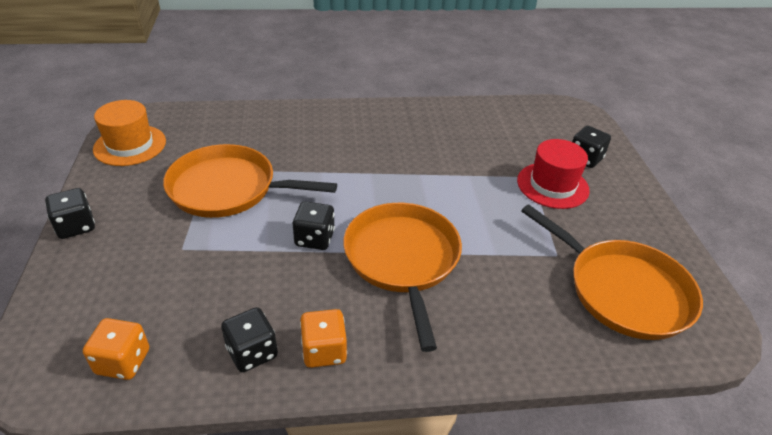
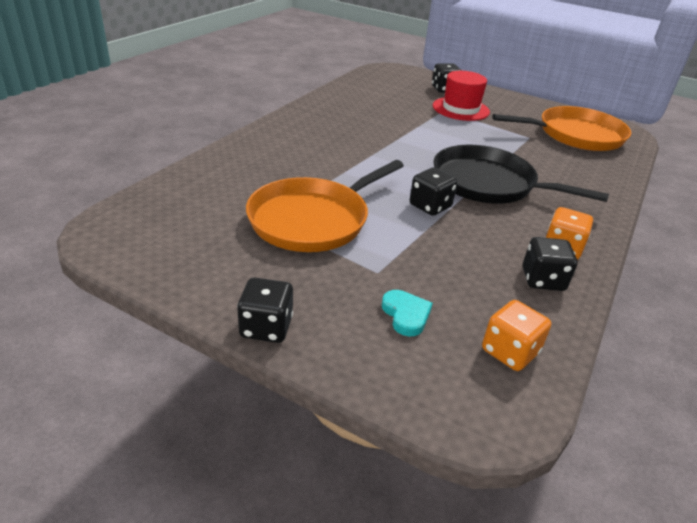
camera: 55 degrees left, 5 degrees down
orange hat [93,100,166,166] -> none
orange pan [343,203,462,352] -> black pan [433,145,609,204]
none -> turquoise heart [382,290,433,337]

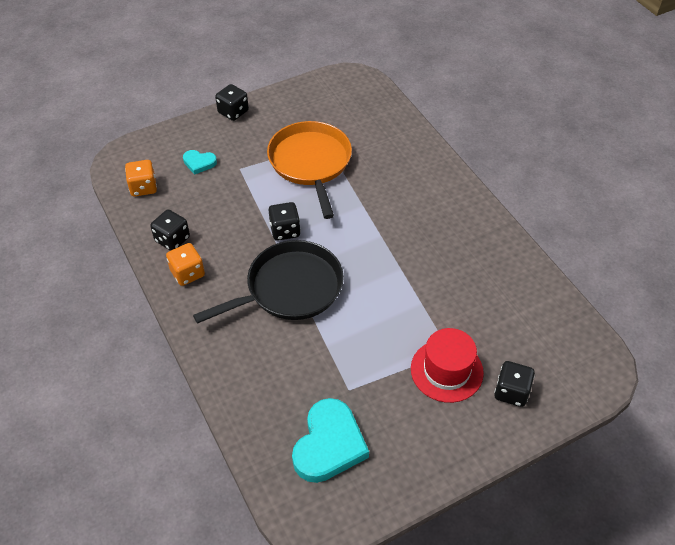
camera: 125 degrees right, 15 degrees up
orange pan [492,106,631,151] -> turquoise heart [292,398,369,483]

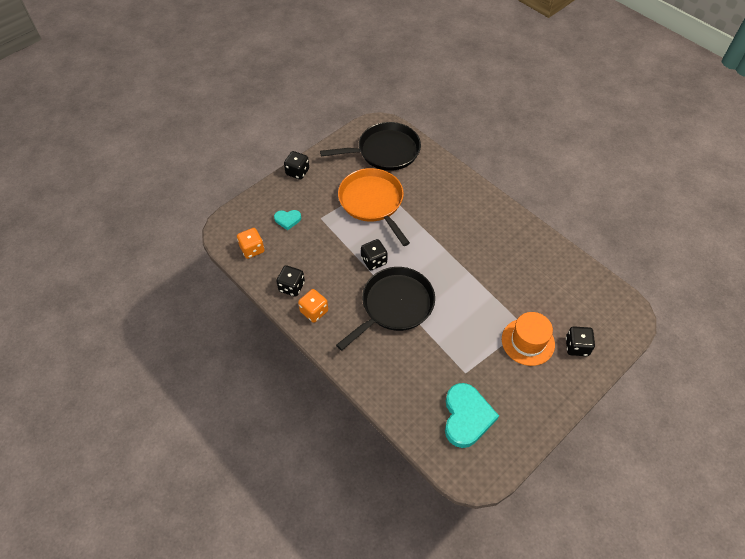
camera: 15 degrees left, 5 degrees up
red hat [411,328,484,403] -> orange hat [502,312,555,366]
none -> black pan [320,122,421,171]

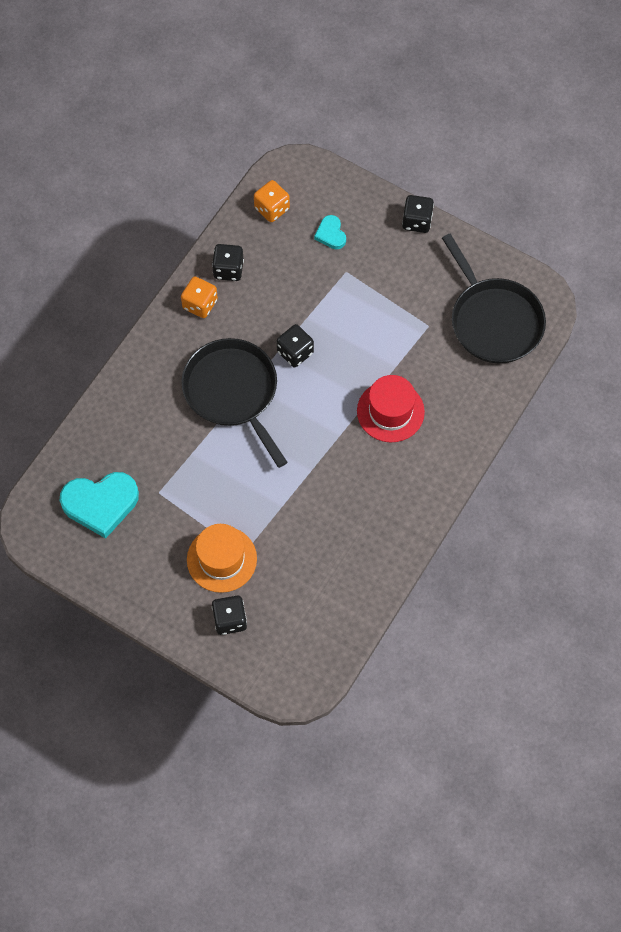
camera: 75 degrees right, 10 degrees up
black pan [336,267,435,351] -> black pan turned 150 degrees counterclockwise [181,338,287,468]
orange pan [338,168,410,246] -> none
none -> red hat [357,375,425,442]

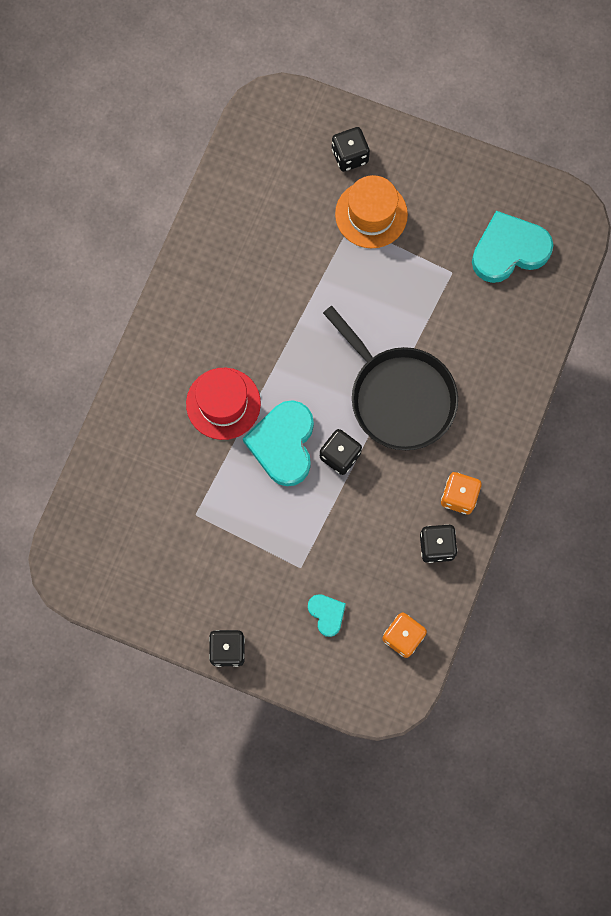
camera: 170 degrees right, 10 degrees up
black pan [442,234,546,363] -> none
none -> turquoise heart [243,400,314,486]

